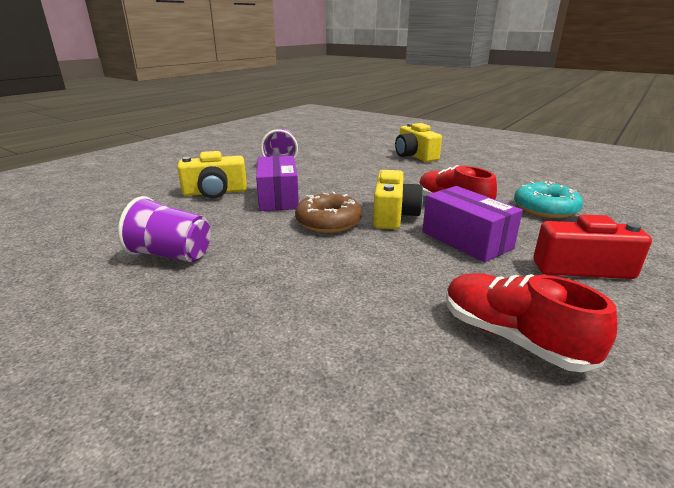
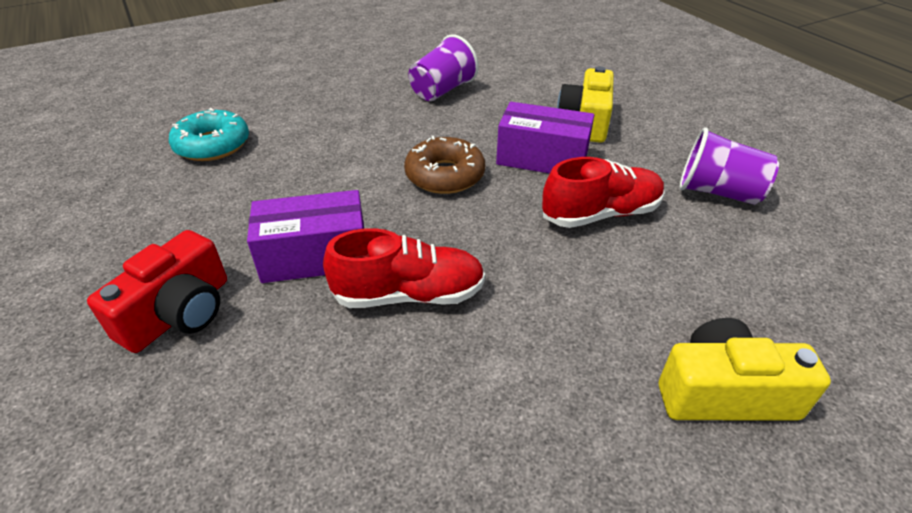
camera: 115 degrees right, 15 degrees up
yellow camera [373,170,423,229] -> none
red shoe [446,273,617,372] -> red shoe moved to [542,157,665,228]
turquoise donut [514,181,583,218] -> turquoise donut moved to [169,108,249,161]

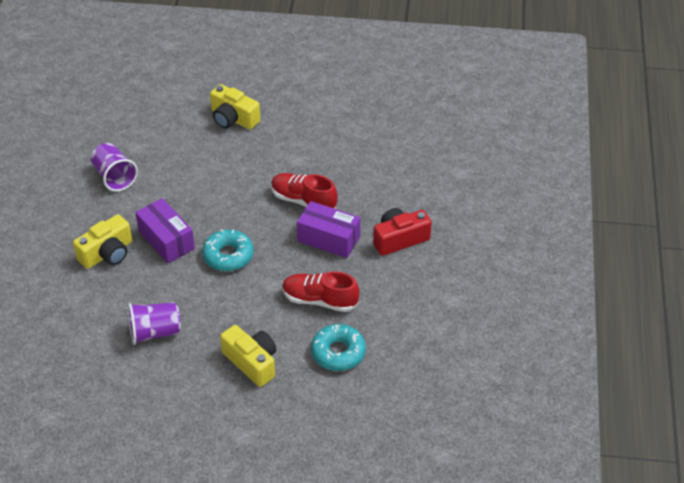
camera: 145 degrees left, 5 degrees up
brown donut [404,136,485,194] -> turquoise donut [202,229,254,271]
red shoe [542,157,665,228] -> red shoe moved to [283,271,359,312]
none -> yellow camera [220,325,276,387]

